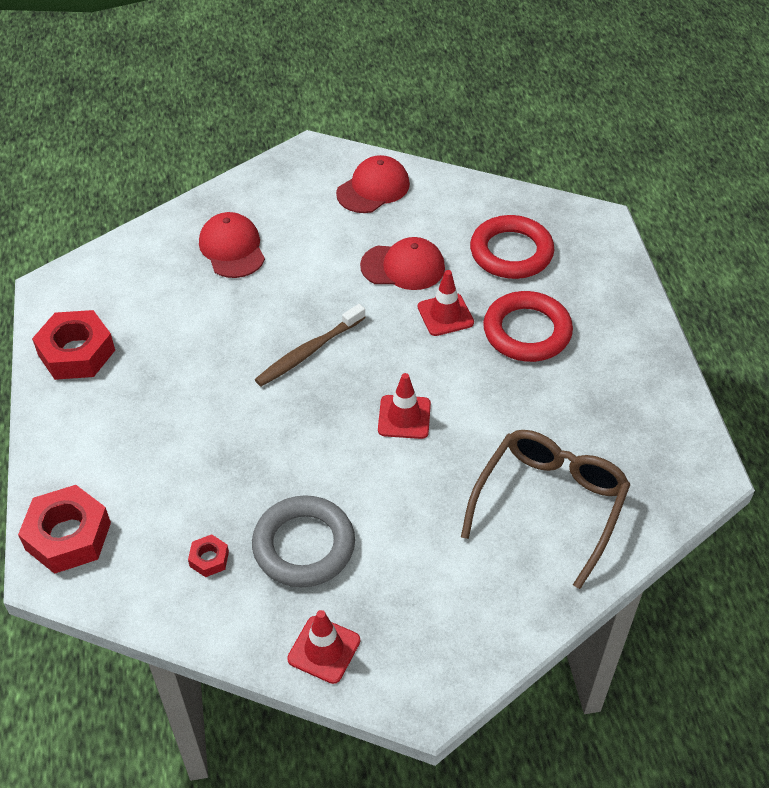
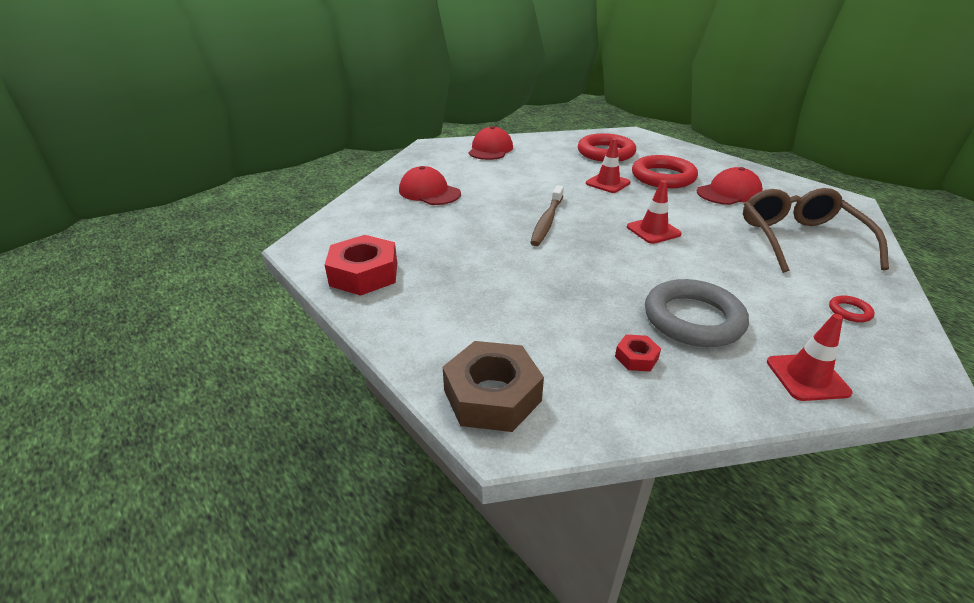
camera: 30 degrees left, 15 degrees down
red nut [18,485,111,574] -> brown nut [443,341,544,432]
red cap [360,237,445,290] -> red cap moved to [697,167,763,205]
none -> red ring [829,295,875,322]

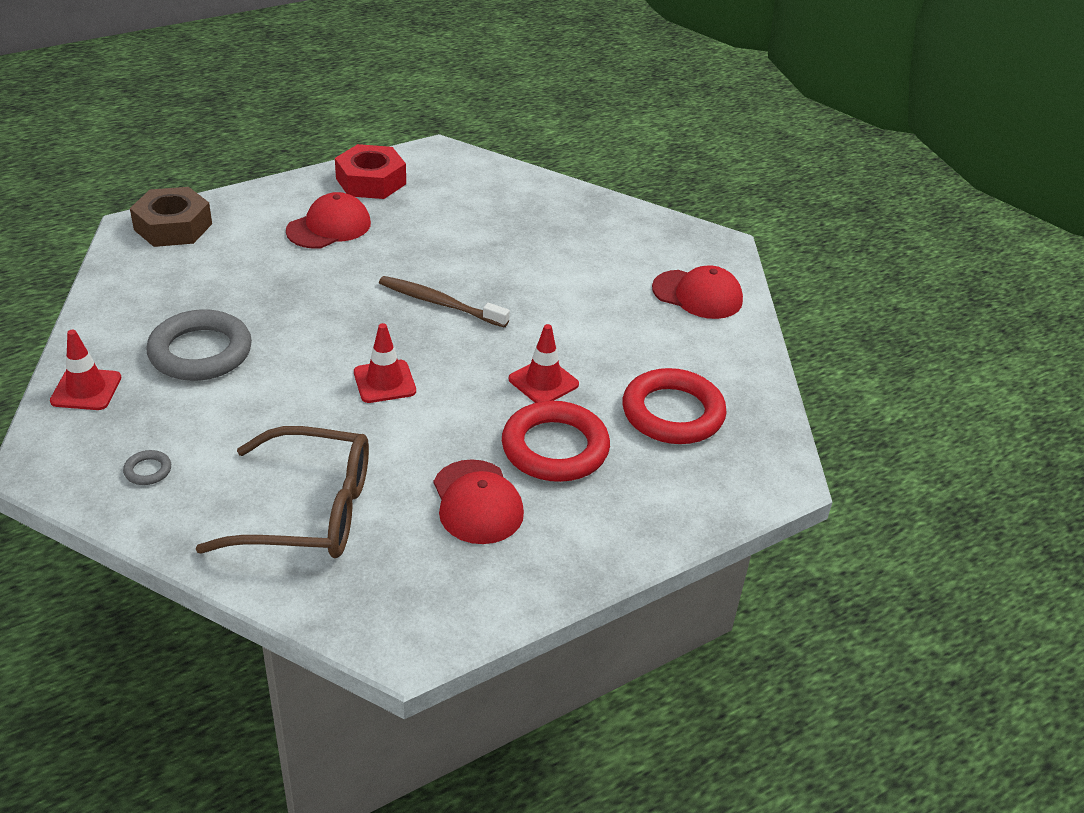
camera: 95 degrees right, 5 degrees up
red cap [399,166,461,205] -> red cap moved to [286,192,371,249]
red nut [615,335,661,372] -> none
red ring [829,295,875,322] -> grey ring [123,450,171,485]

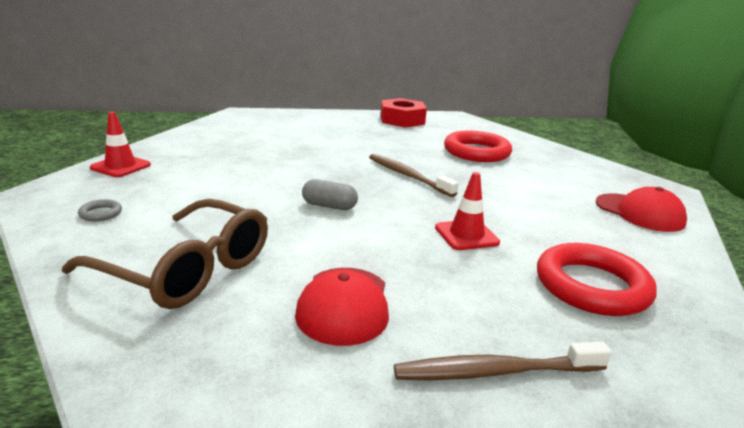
camera: 25 degrees right, 15 degrees down
brown nut [130,187,212,247] -> none
grey ring [146,309,252,381] -> none
red cap [286,192,371,249] -> none
red traffic cone [354,323,416,403] -> grey capsule [302,179,358,210]
red ring [502,401,610,482] -> red ring moved to [444,131,512,162]
none -> brown toothbrush [394,342,612,380]

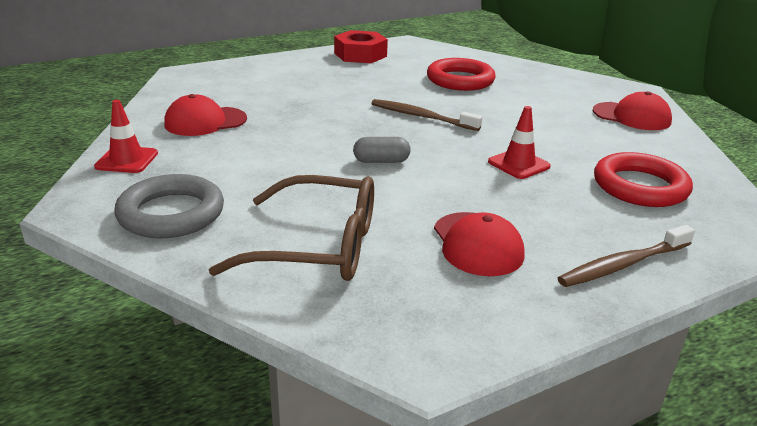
camera: 20 degrees left, 5 degrees up
grey ring [78,199,122,221] -> grey ring [115,174,224,238], size x2.45
none -> red cap [164,94,247,136]

